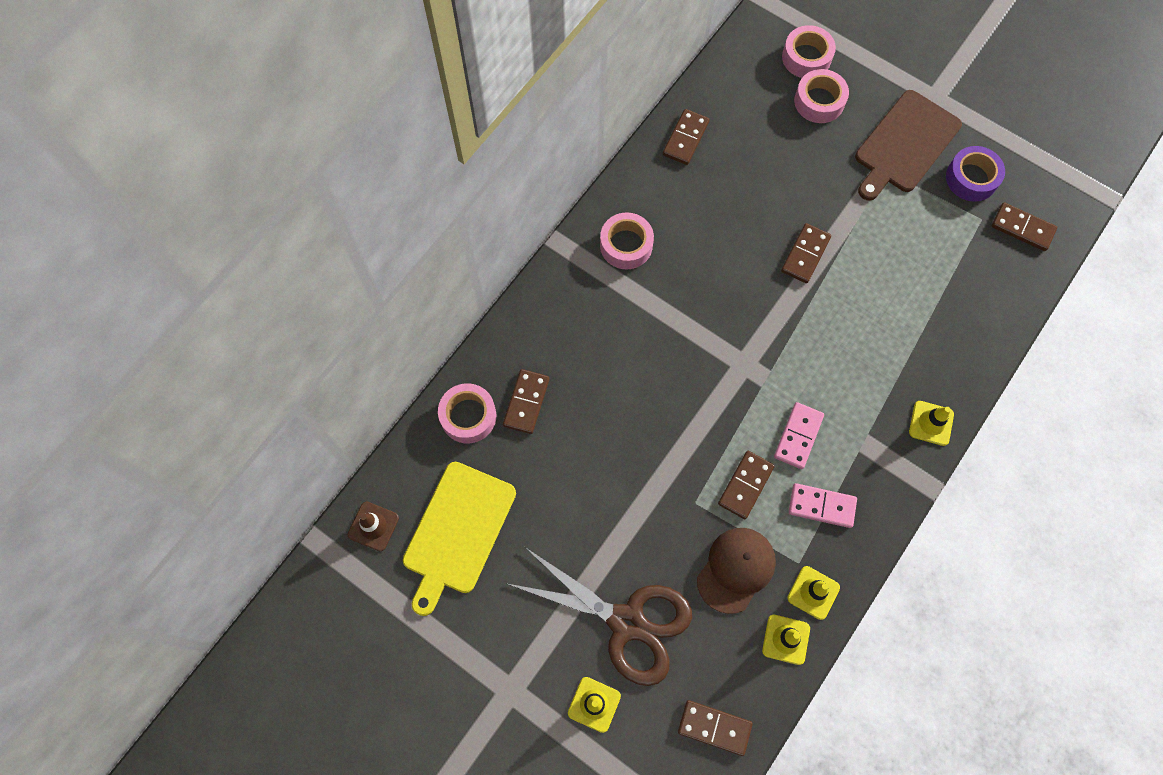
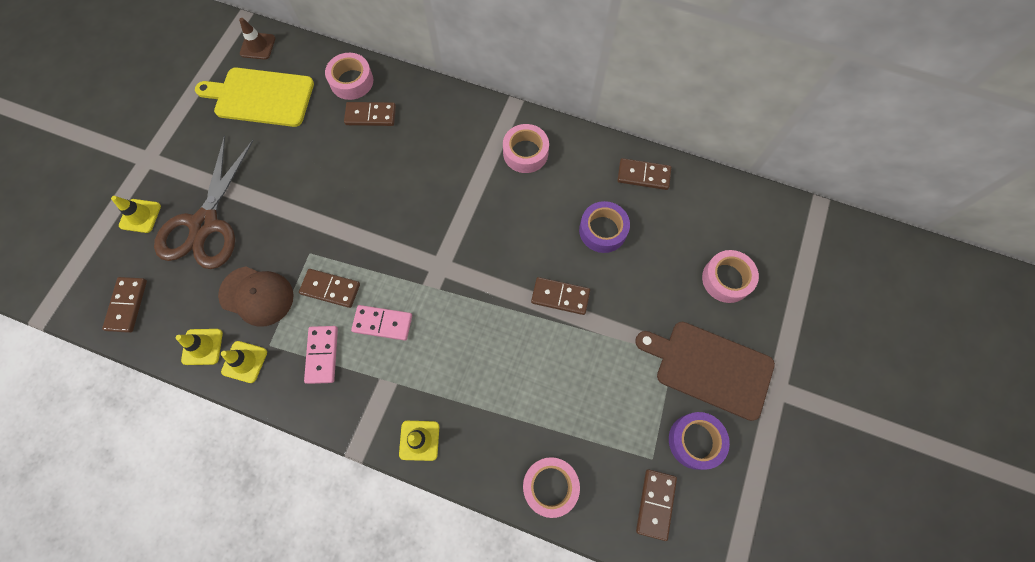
camera: 75 degrees right, 0 degrees up
pink tape [782,25,836,78] -> pink tape moved to [523,457,580,518]
none -> purple tape [579,201,630,253]

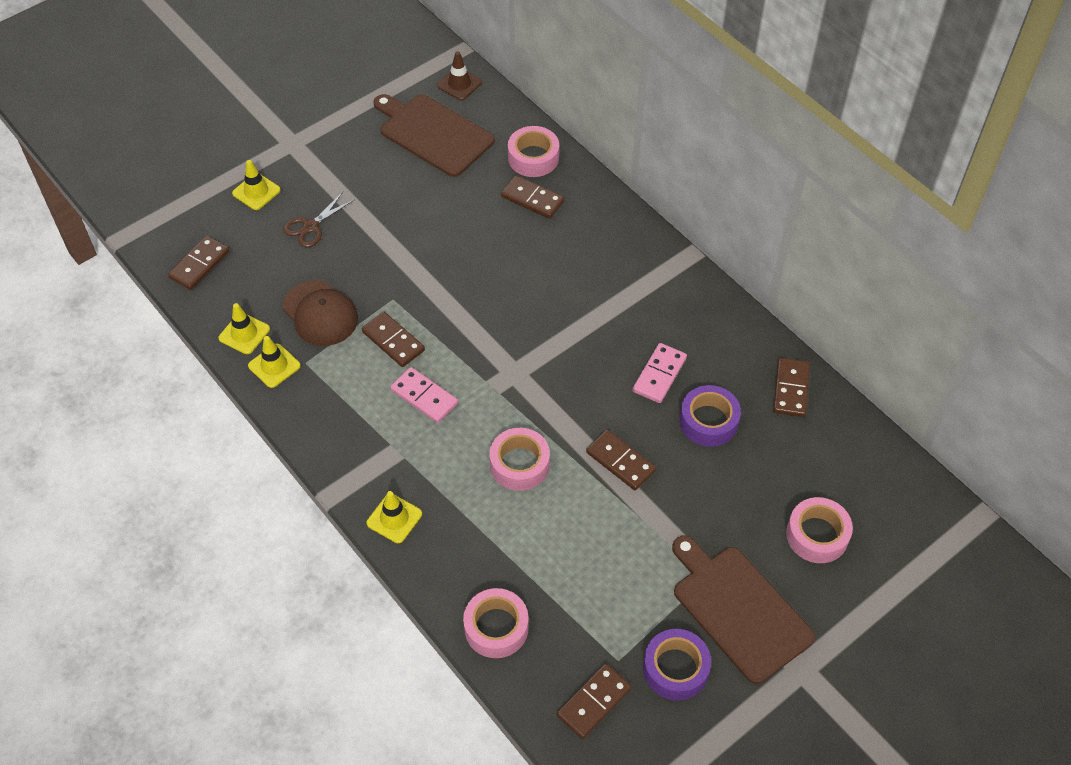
camera: 30 degrees right, 15 degrees down
brown scissors [154,135,254,269] -> brown scissors [283,192,355,248], size x0.47
yellow cutting board [195,68,314,127] -> brown cutting board [373,94,495,177]
pink domino [304,326,338,384] -> pink domino moved to [632,343,687,403]
pink tape [503,124,549,173] -> pink tape moved to [489,428,550,491]
brown domino [617,158,671,190] -> brown domino turned 60 degrees clockwise [773,358,810,417]

